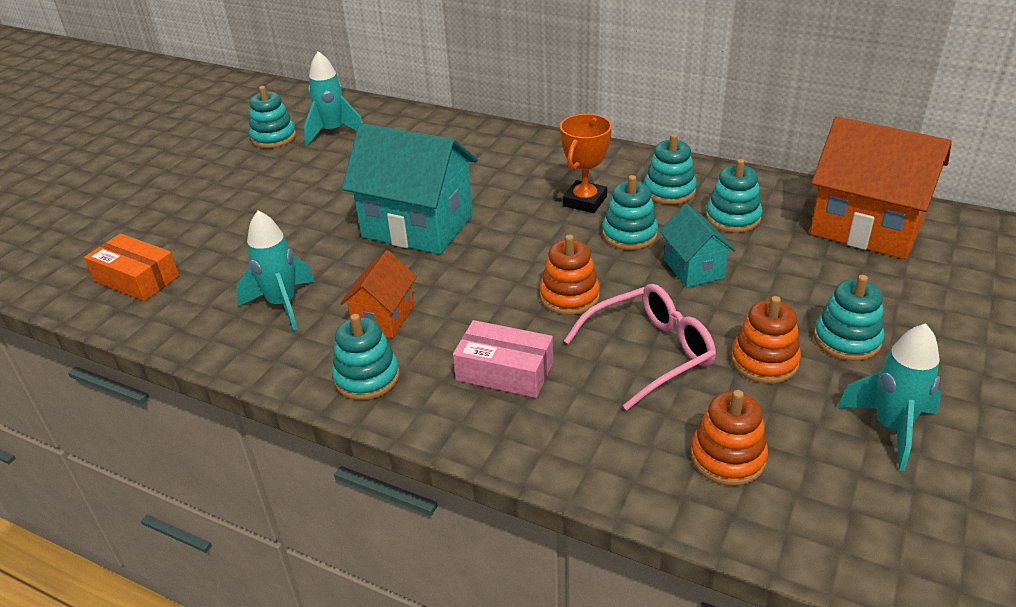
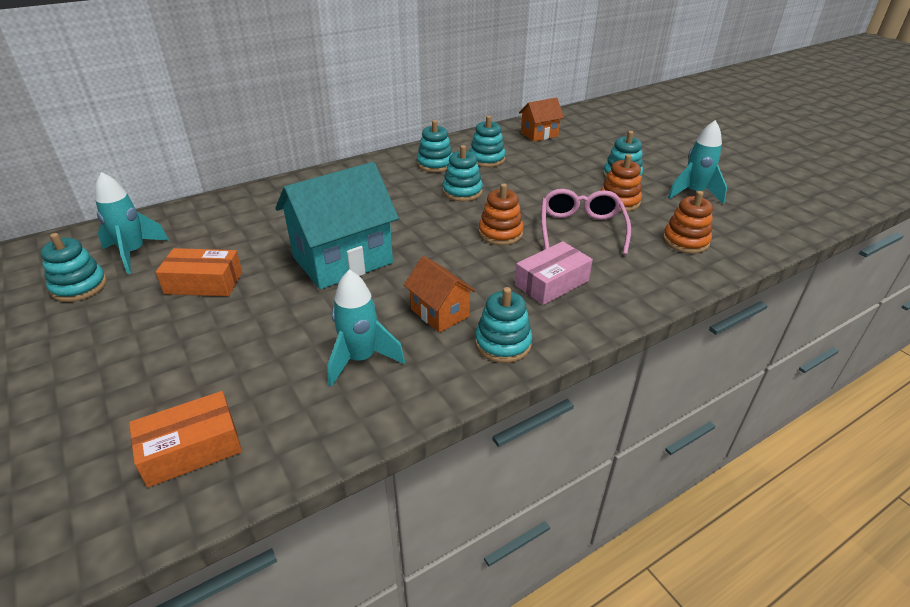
camera: 60 degrees left, 0 degrees up
orange trophy [560,114,612,213] -> none
turquoise house [660,204,735,287] -> none
orange house [810,116,952,259] -> orange house [519,97,564,142], size x0.52
none -> orange box [156,248,242,296]

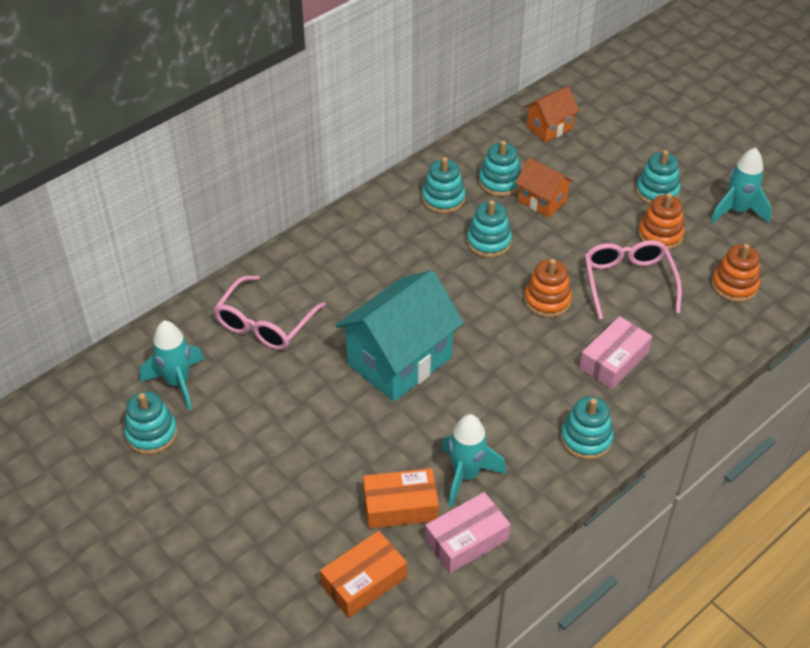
camera: 10 degrees left, 10 degrees up
orange box [156,248,242,296] -> orange box moved to [363,468,439,529]
orange house [404,256,476,333] -> orange house moved to [515,158,574,218]
none -> pink glasses [214,275,326,350]
none -> pink box [425,492,510,573]

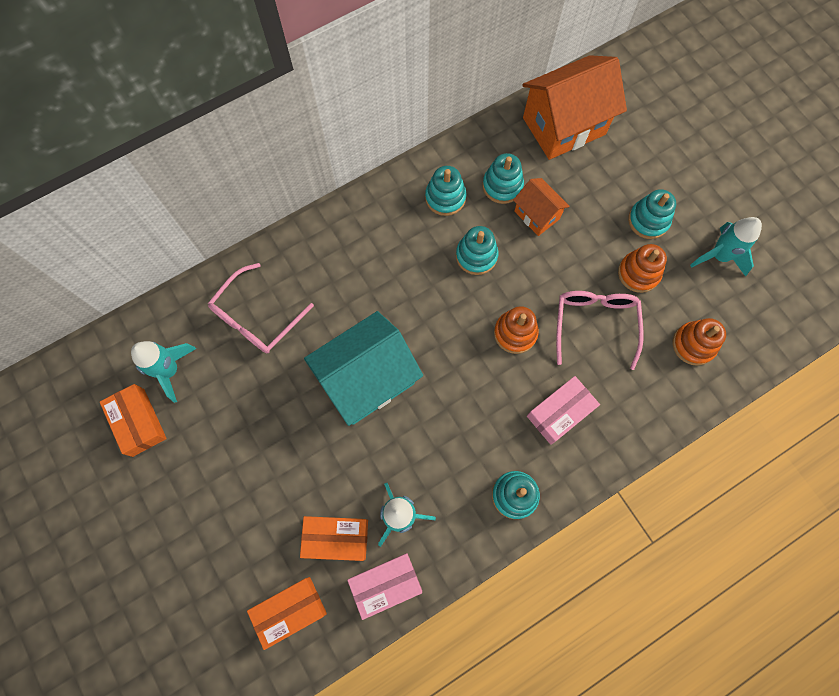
camera: 10 degrees right, 25 degrees up
turquoise stacking toy [124,391,178,455] -> orange box [100,384,167,457]
orange house [524,86,579,142] -> orange house [522,55,627,160], size x1.91

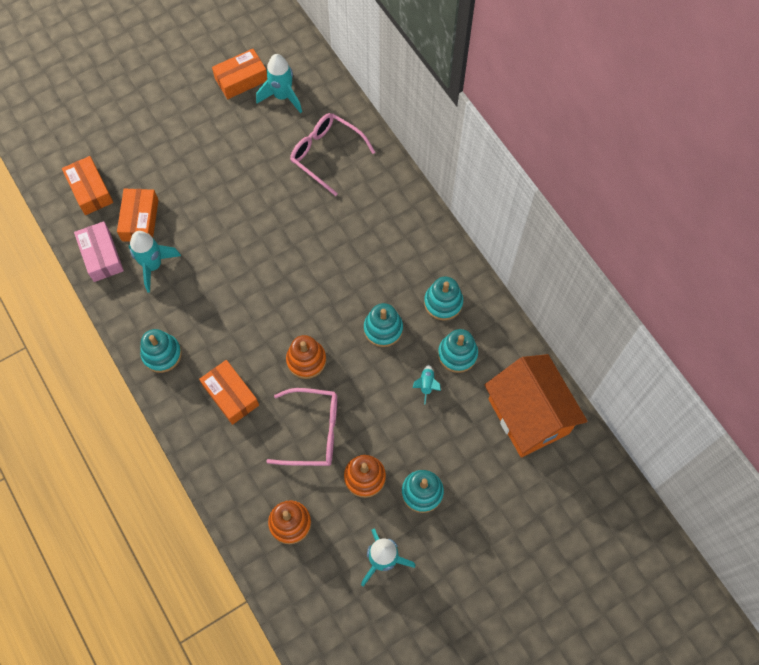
camera: 90 degrees right, 5 degrees down
turquoise house [304,311,423,426] -> none
orange house [513,178,570,236] -> turquoise rocket [413,365,441,404]
pink box [527,376,600,445] -> orange box [199,360,259,425]

